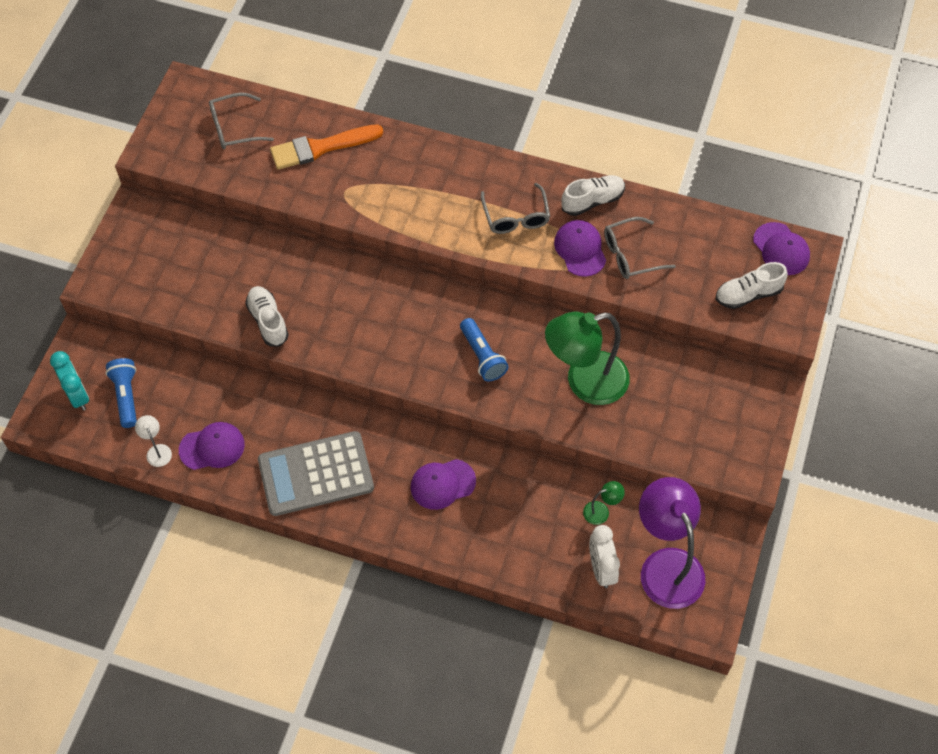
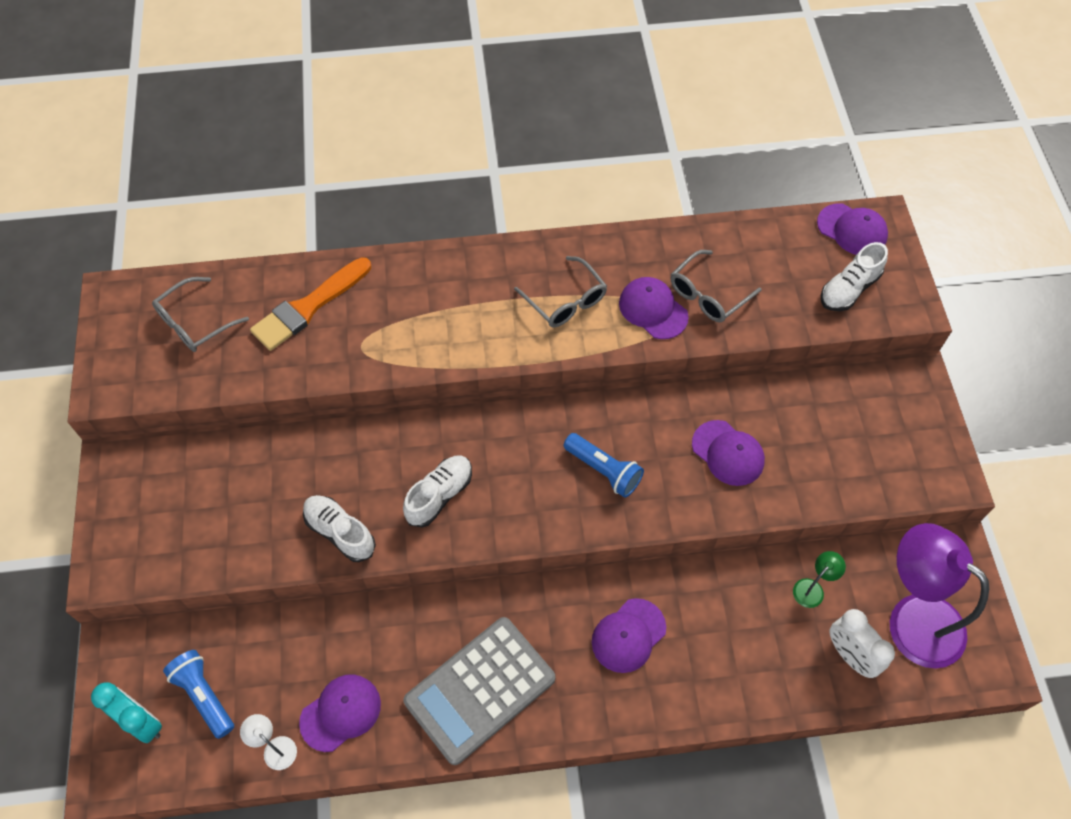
camera: 25 degrees left, 0 degrees up
green lamp [545,311,630,405] -> purple cap [692,420,765,486]
white shoe [561,175,625,216] -> white shoe moved to [403,455,472,527]

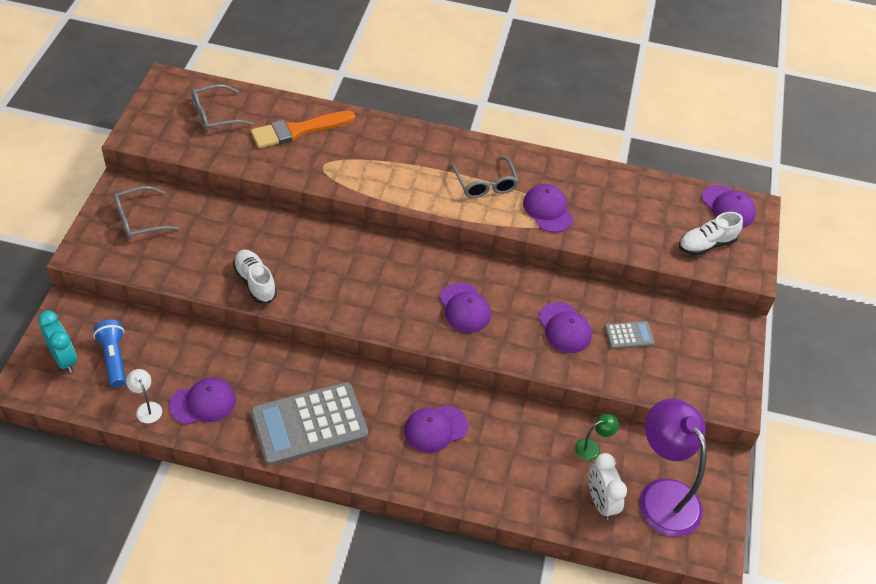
camera: 15 degrees right, 10 degrees down
white shoe [403,455,472,527] -> none
blue flashlight [564,433,644,498] -> purple cap [440,282,491,333]
grey glasses [671,250,762,322] -> grey glasses moved to [113,186,180,239]
none -> grey calculator [605,321,655,349]

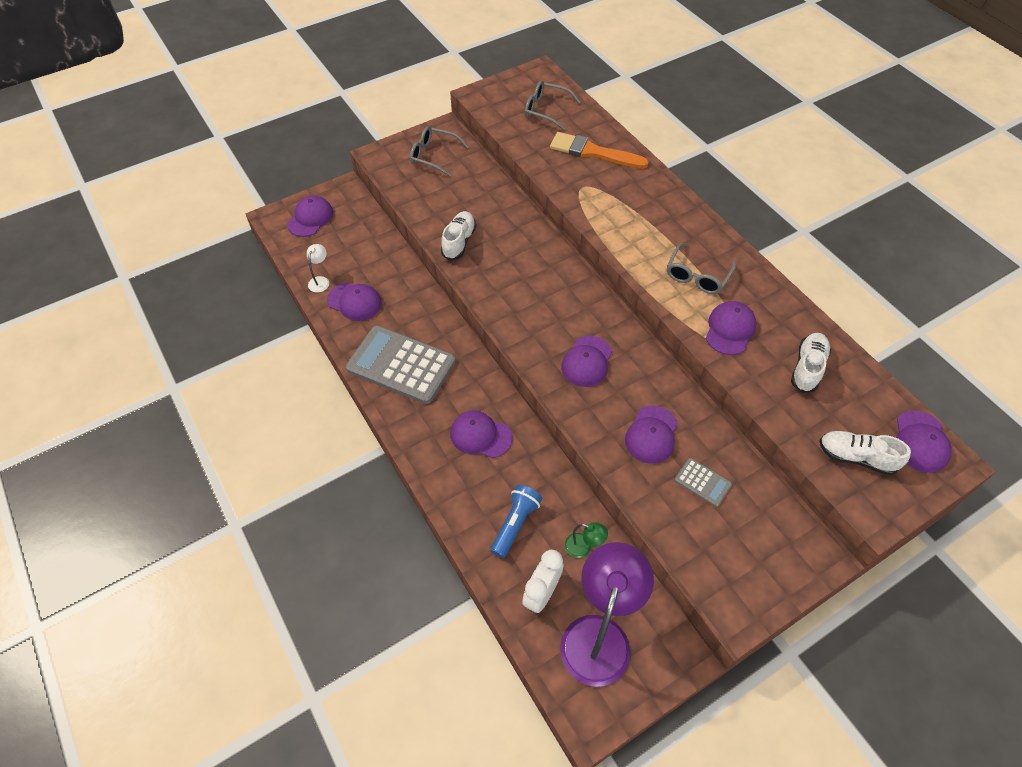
camera: 50 degrees right, 5 degrees up
turquoise clock [38,310,77,373] -> purple cap [287,195,334,237]
blue flashlight [93,320,126,387] -> blue flashlight moved to [491,484,543,558]
none -> white shoe [791,333,831,393]

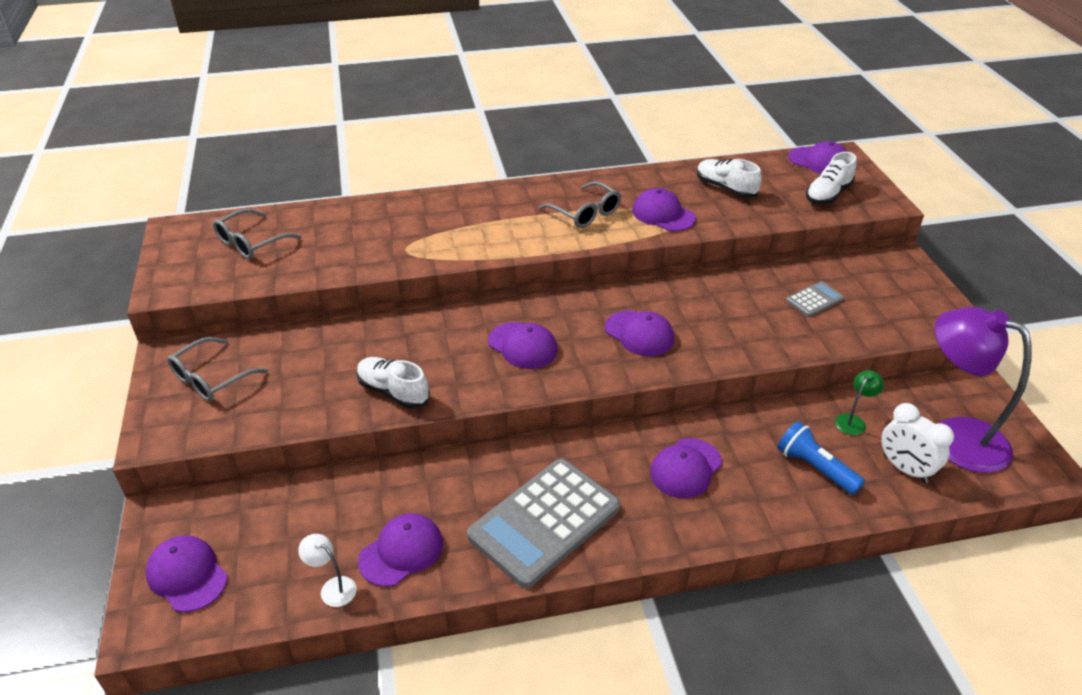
camera: 70 degrees left, 15 degrees down
orange brush [550,132,649,169] -> none
purple cap [625,406,678,464] -> purple cap moved to [488,322,558,369]

